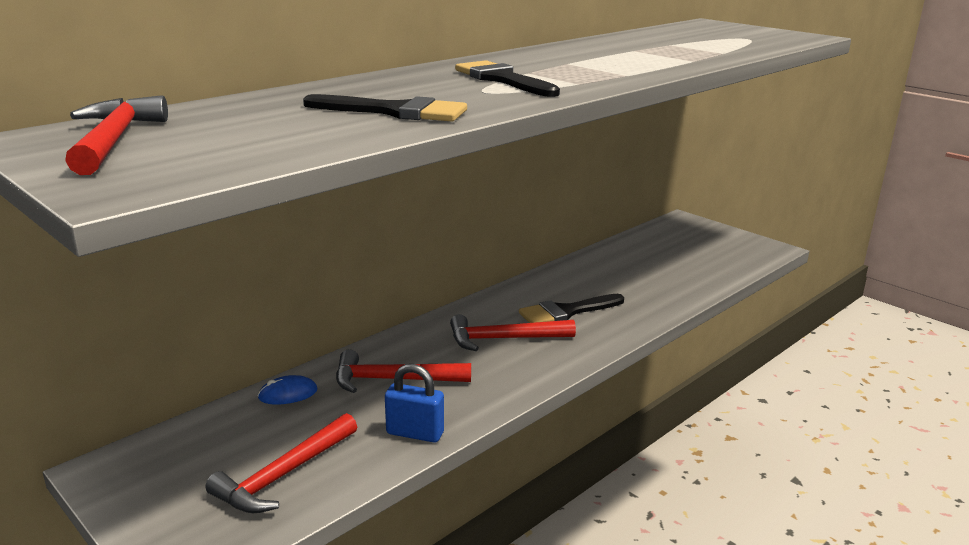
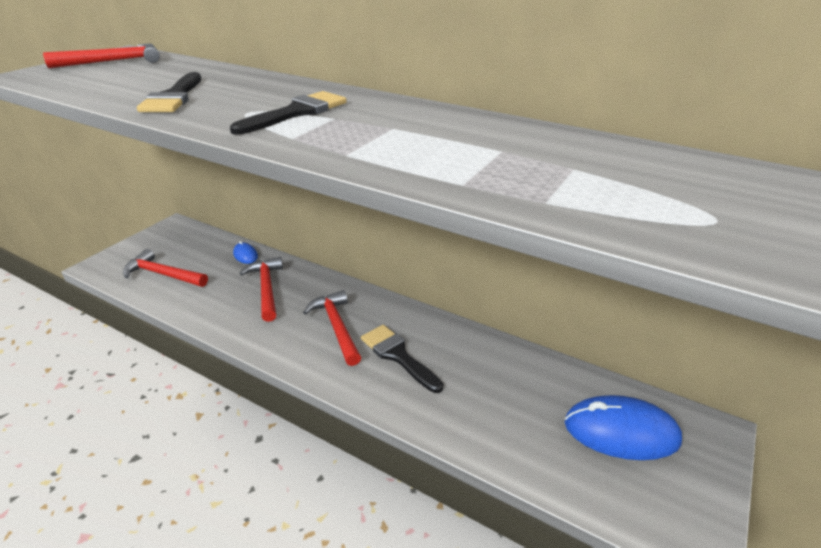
camera: 75 degrees right, 10 degrees up
blue padlock [385,364,444,443] -> none
none -> blue mouse [565,395,682,460]

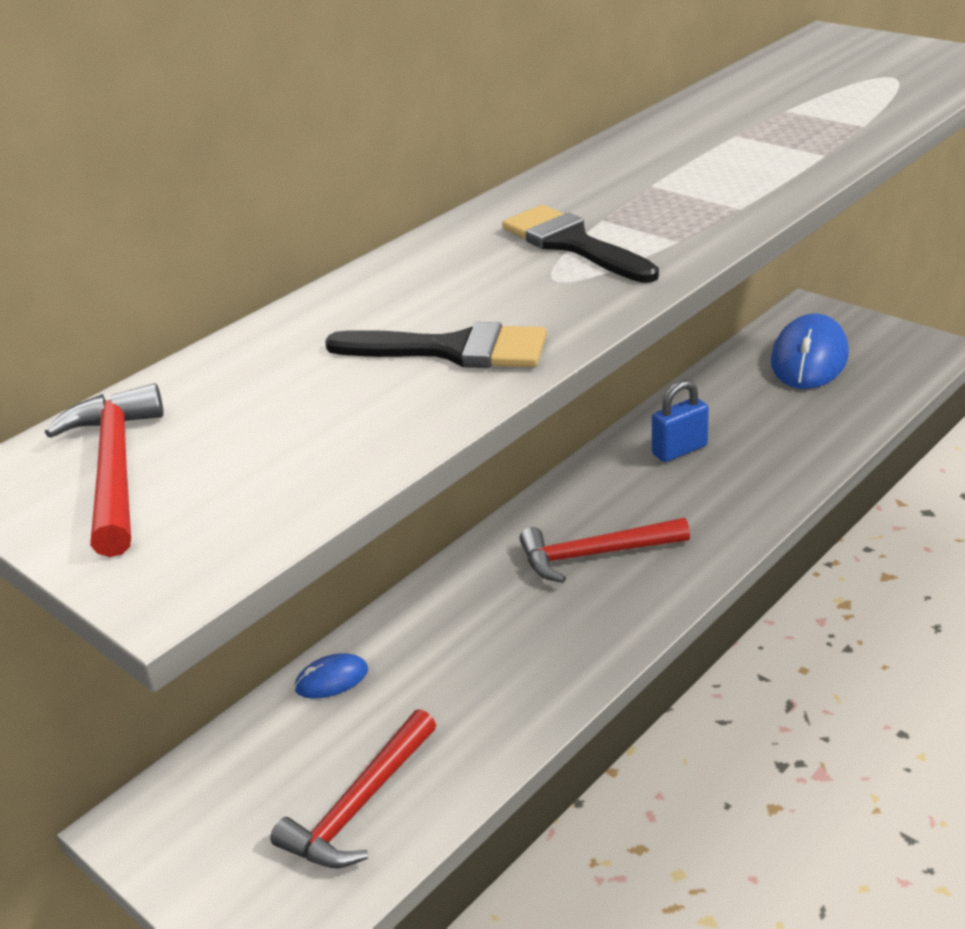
camera: 75 degrees left, 0 degrees up
red hammer [239,257,283,322] -> none
black brush [361,325,443,393] -> none
none -> blue padlock [652,380,709,462]

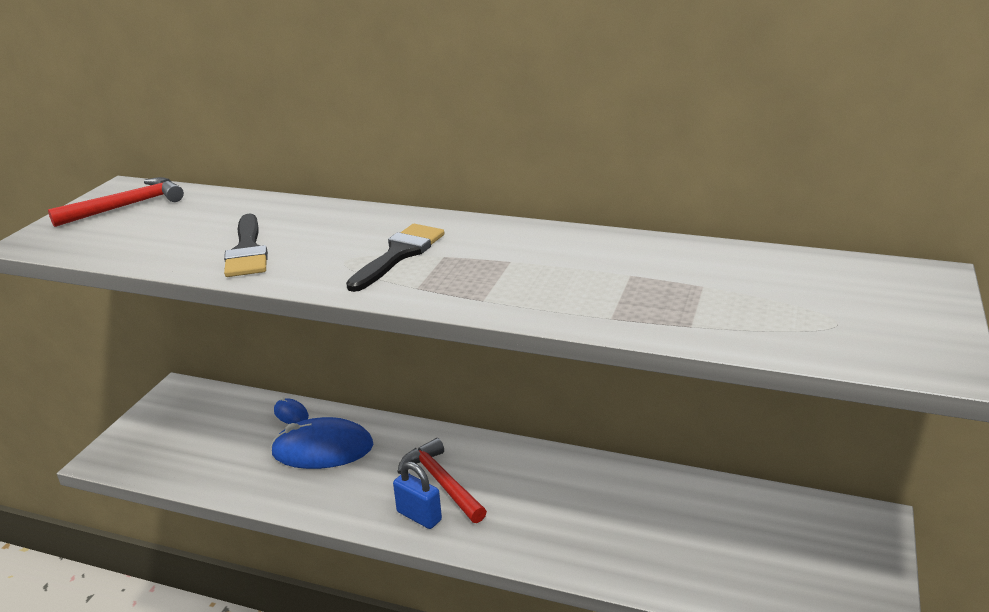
camera: 65 degrees right, 5 degrees down
red hammer [270,709,436,868] -> none
blue padlock [652,380,709,462] -> blue padlock moved to [393,461,442,529]
blue mouse [771,314,849,389] -> blue mouse moved to [271,417,374,469]

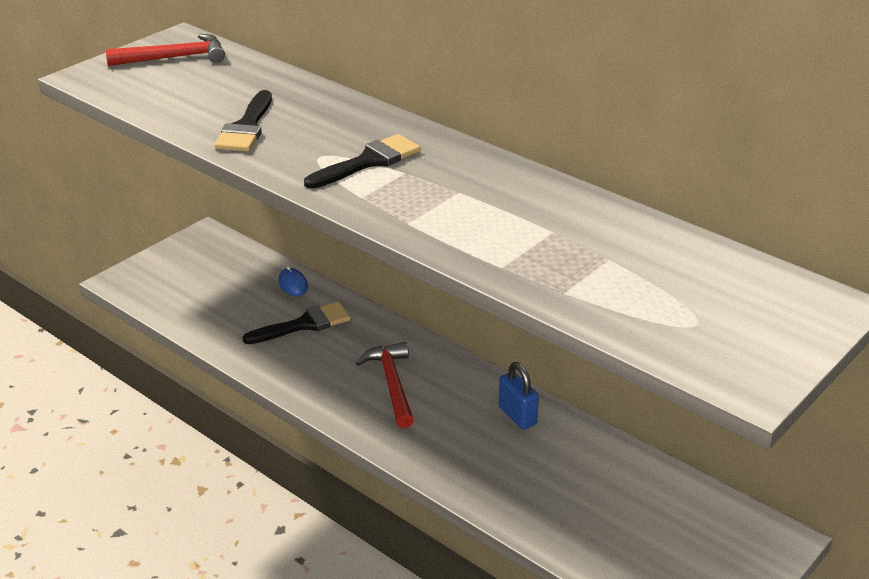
camera: 20 degrees right, 5 degrees up
blue mouse [271,417,374,469] -> black brush [243,301,351,344]
blue padlock [393,461,442,529] -> blue padlock moved to [499,362,539,430]

